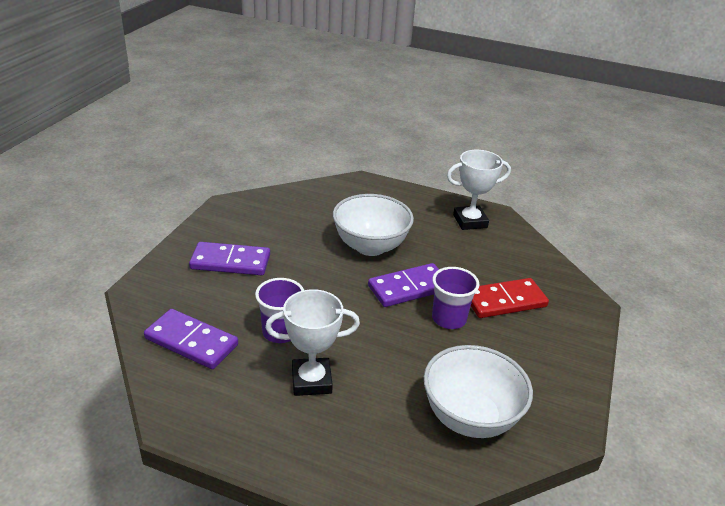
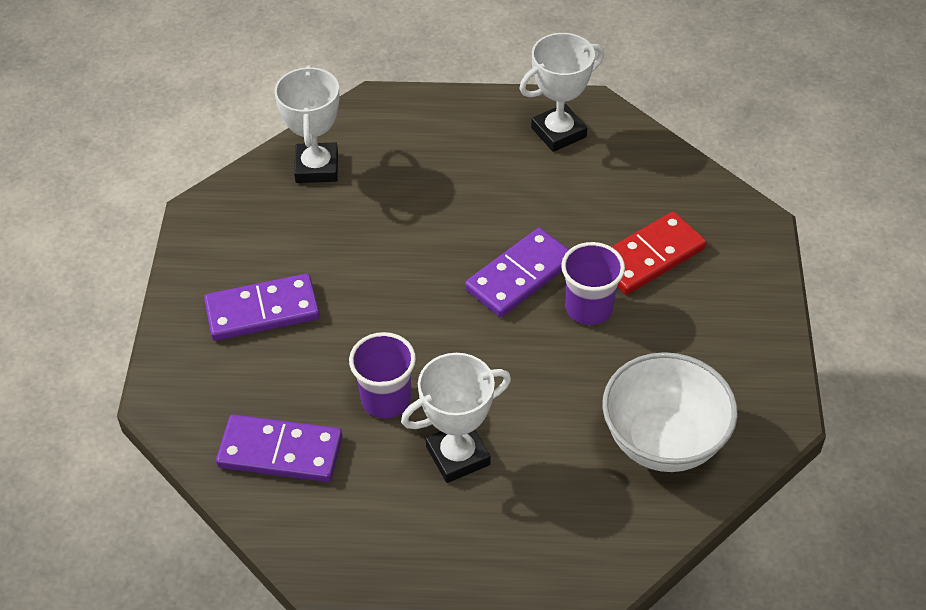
camera: 15 degrees left, 15 degrees up
white bowl [333,194,414,256] -> none
none -> white trophy [274,65,340,183]

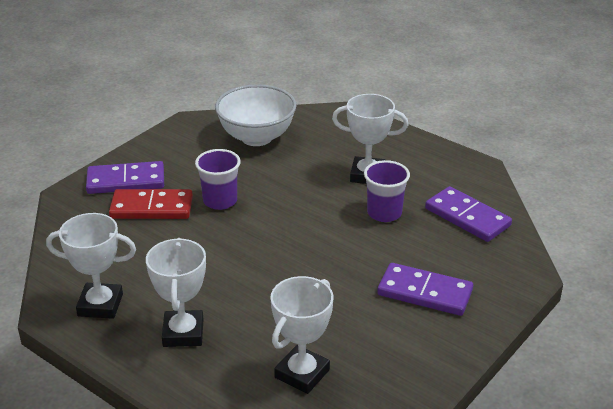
camera: 145 degrees left, 15 degrees down
purple domino [465,228,569,317] -> purple domino moved to [86,161,164,194]
none -> white trophy [146,238,206,347]

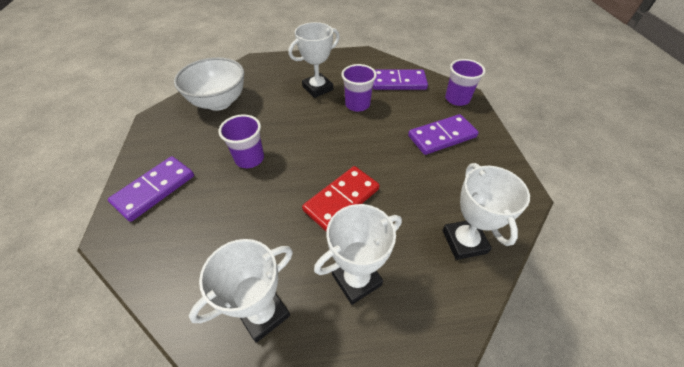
camera: 45 degrees left, 15 degrees up
red domino [109,189,193,219] -> red domino moved to [302,166,380,232]
white trophy [146,238,206,347] -> white trophy turned 75 degrees counterclockwise [314,204,402,305]
none -> purple cup [445,59,486,106]

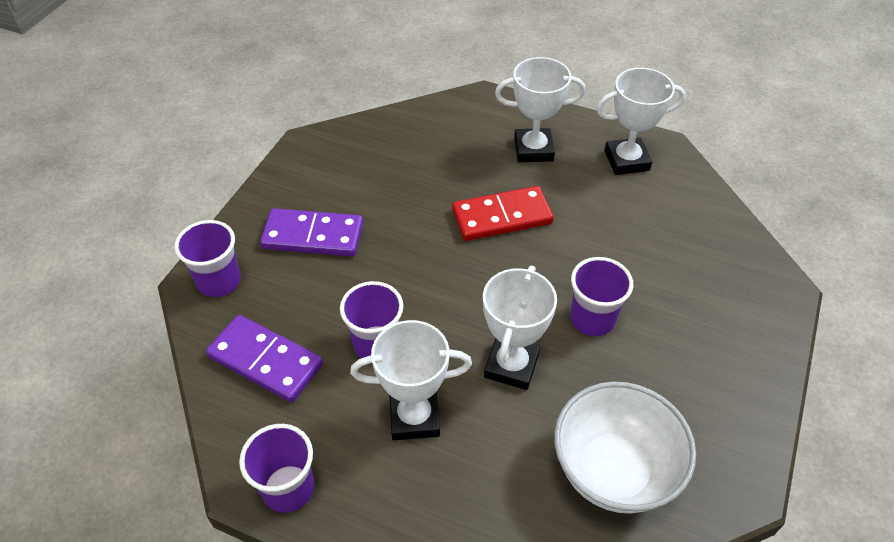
camera: 150 degrees left, 0 degrees up
purple domino [108,156,194,222] -> none
white trophy [443,163,530,260] -> white trophy moved to [483,266,557,390]
none -> purple cup [239,424,314,513]

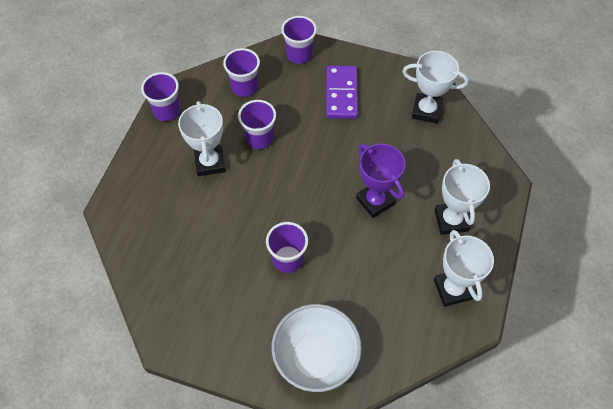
camera: 85 degrees right, 10 degrees up
purple domino [206,315,323,402] -> purple cup [223,48,260,97]
red domino [452,186,554,241] -> purple trophy [356,144,406,218]
white trophy [483,266,557,390] -> white trophy moved to [402,51,469,123]
white bowl [554,382,696,514] -> white bowl moved to [272,304,362,392]

